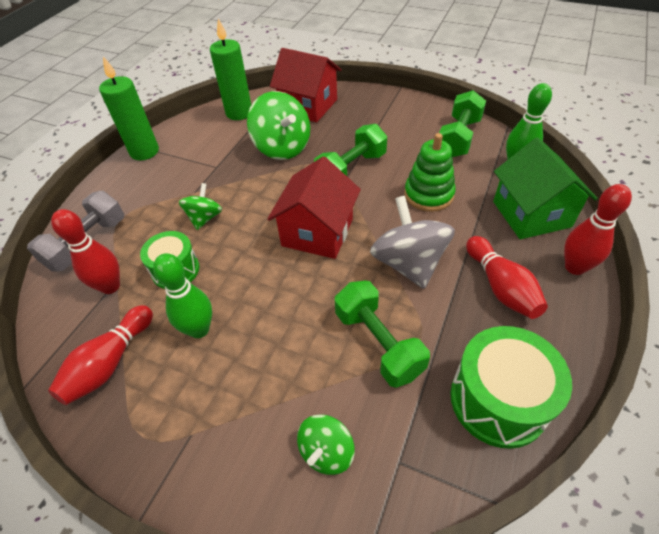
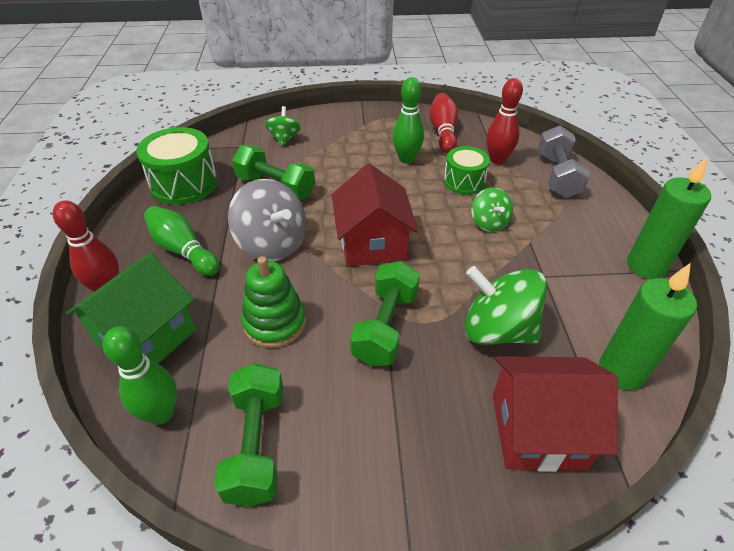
camera: 150 degrees right, 5 degrees down
red bowling pin [466,236,548,319] -> green bowling pin [144,206,220,276]
green house [493,137,597,239] -> green house turned 75 degrees clockwise [66,252,196,364]

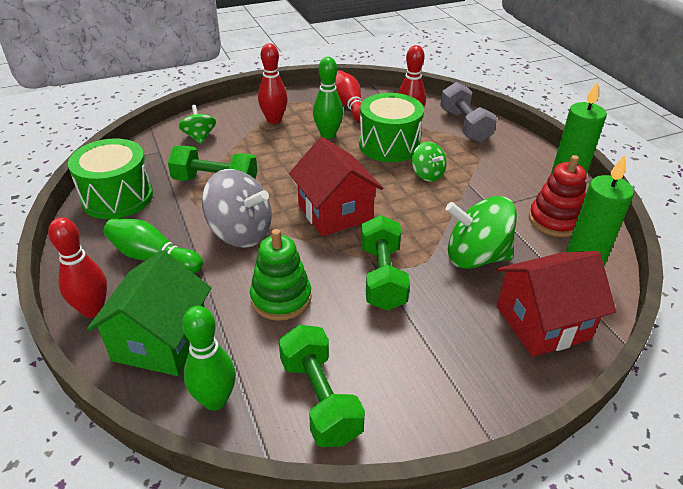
camera: 20 degrees left, 5 degrees down
green drum [444,146,490,195] -> green drum [359,93,424,162], size x1.58
none -> red bowling pin [258,43,288,124]
none -> red stacking toy [529,155,587,237]

